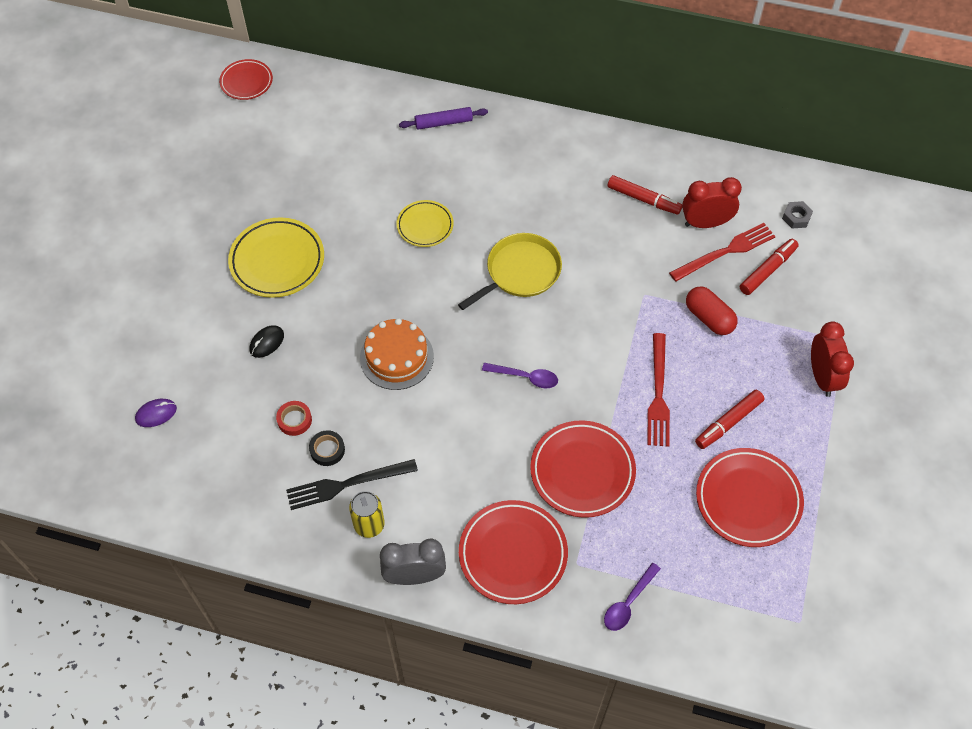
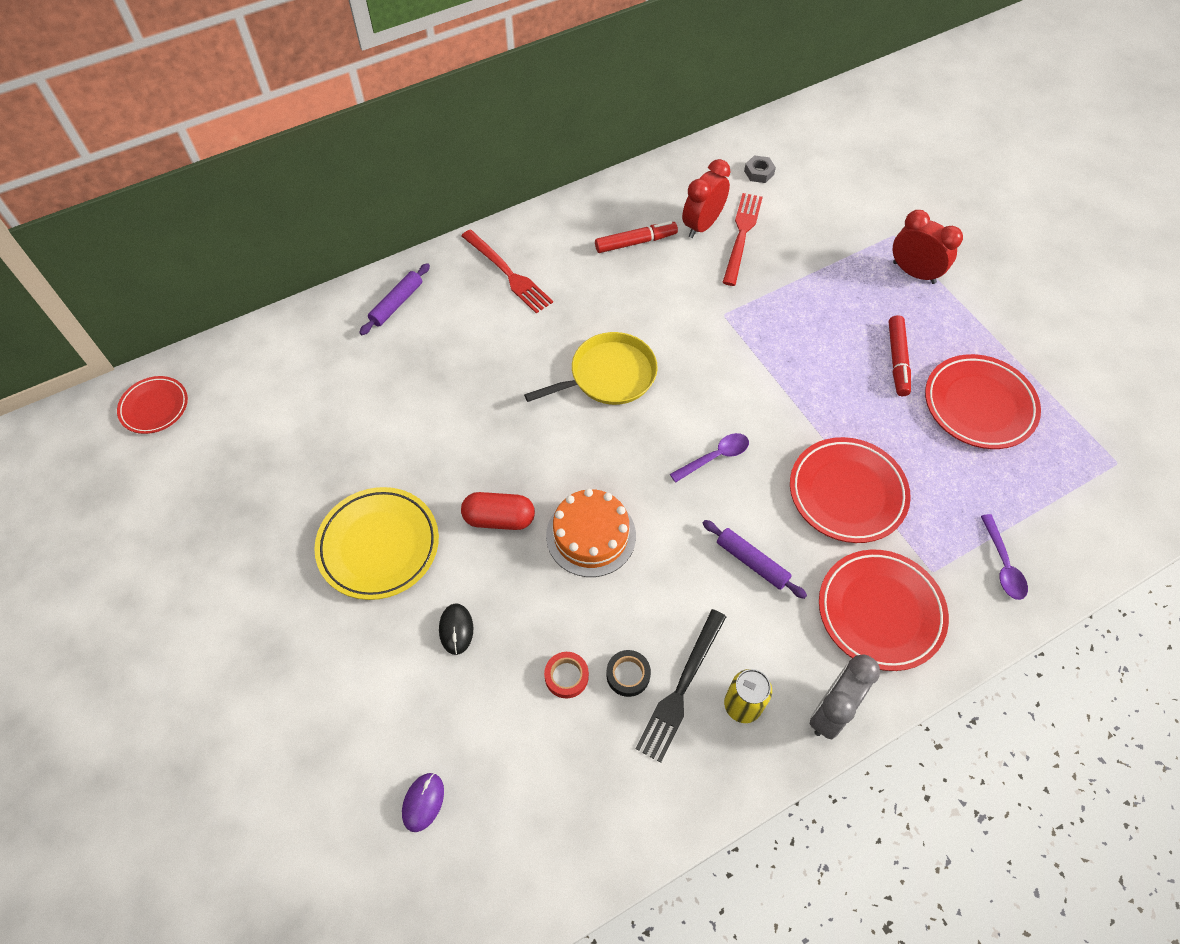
camera: 45 degrees left, 0 degrees up
yellow plate [396,200,454,247] -> none
yellow pan [458,233,562,310] -> yellow pan turned 60 degrees clockwise [524,332,658,405]
red fork [647,333,670,447] -> red fork moved to [461,230,553,314]
red capsule [686,286,738,335] -> red capsule moved to [461,492,535,530]
red marker [740,239,799,295] -> none
none -> purple rolling pin [703,520,807,599]

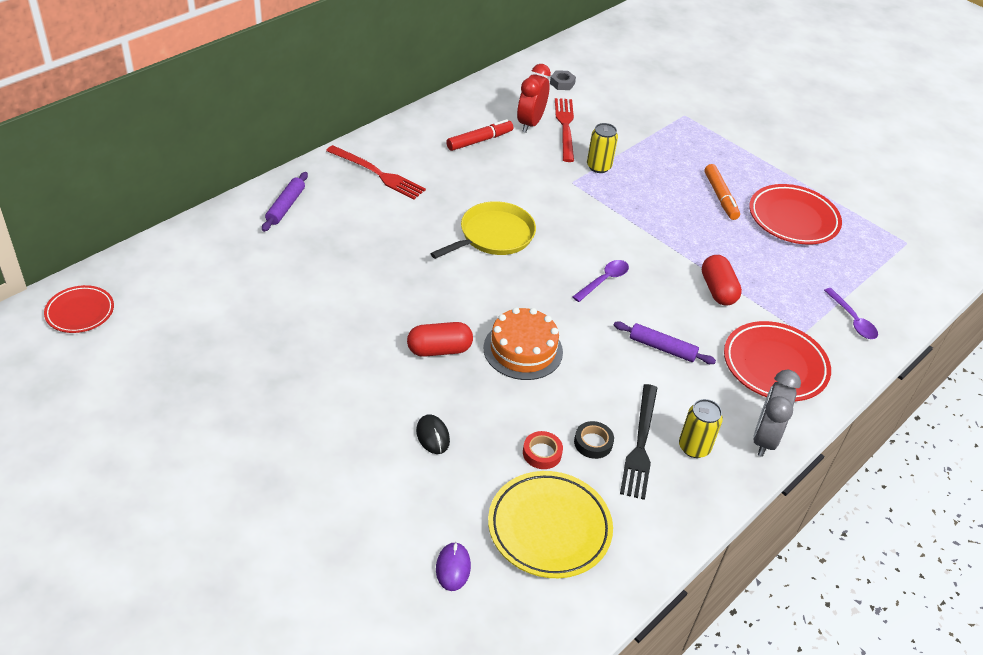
camera: 20 degrees left, 15 degrees down
yellow plate [314,487,439,600] -> yellow plate moved to [488,471,613,578]
red plate [790,437,911,543] -> red capsule [702,255,742,305]
red marker [889,315,911,396] -> orange marker [704,164,740,220]
red clock [893,210,963,284] -> none
none -> yellow can [587,123,618,173]

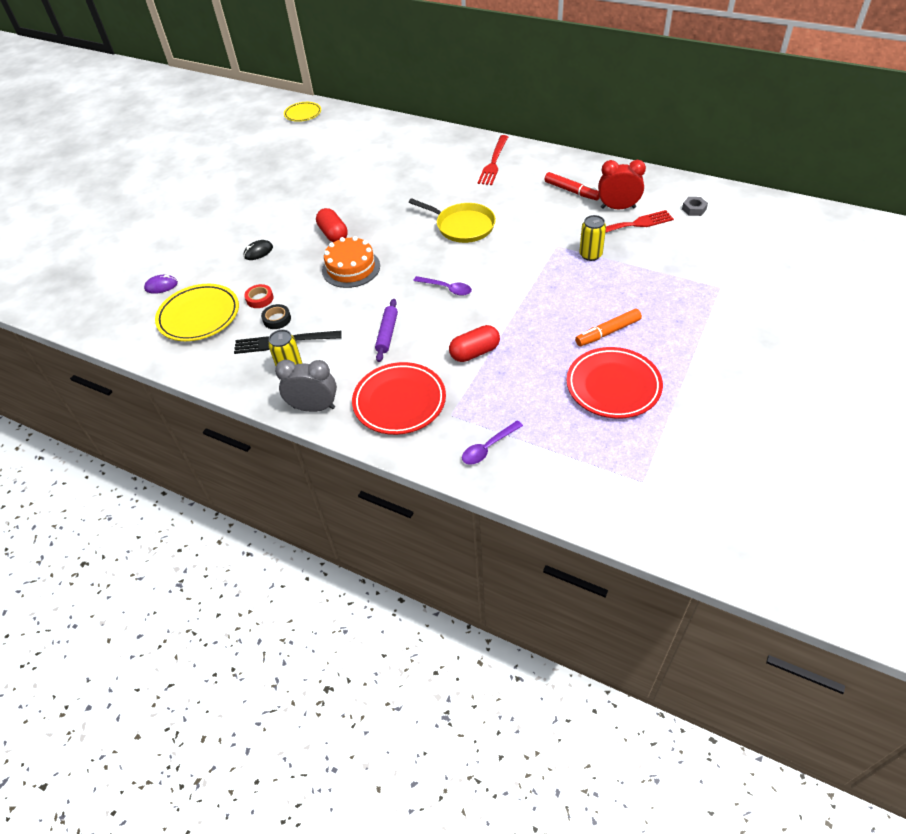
camera: 80 degrees right, 5 degrees up
red plate [44,285,114,333] -> yellow plate [284,102,321,122]
purple rolling pin [262,172,308,232] -> none

